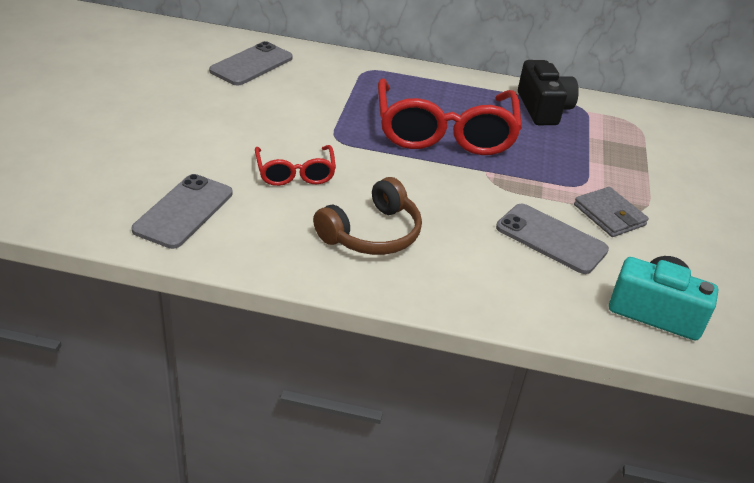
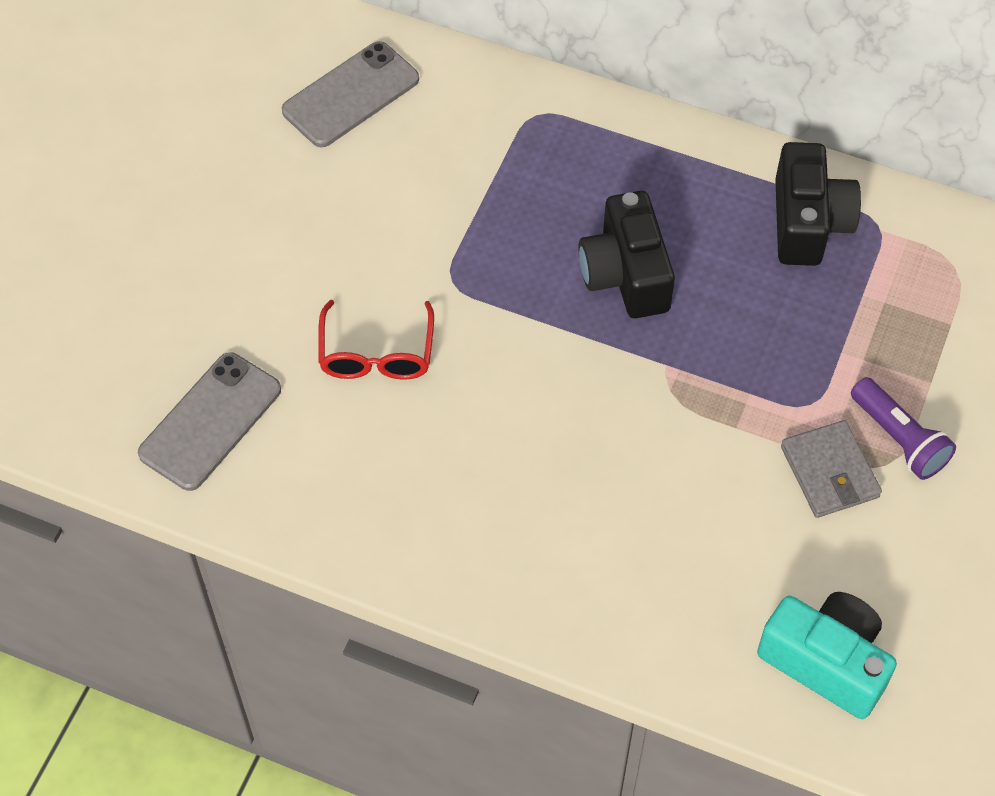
camera: 15 degrees right, 20 degrees up
brown headphones [313,177,422,255] -> none
red glasses [378,78,522,155] -> black camera [578,191,675,318]
grey phone [496,203,609,274] -> none
none -> purple flashlight [851,377,956,480]

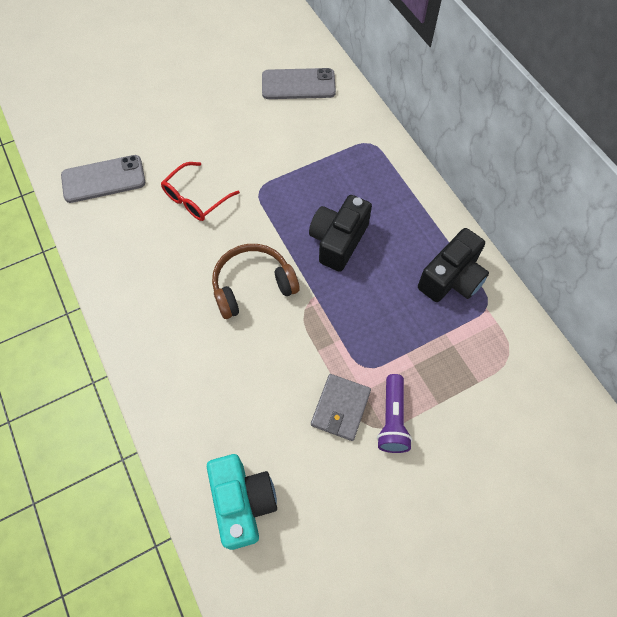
camera: 40 degrees right, 5 degrees up
none -> brown headphones [212,244,300,319]

